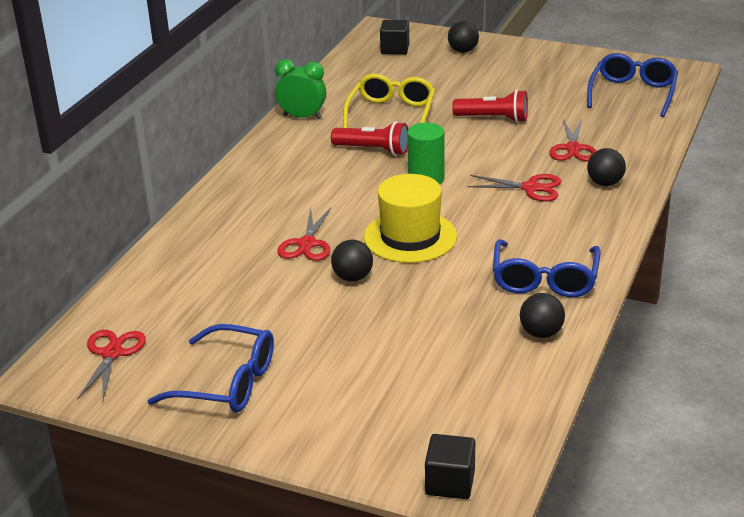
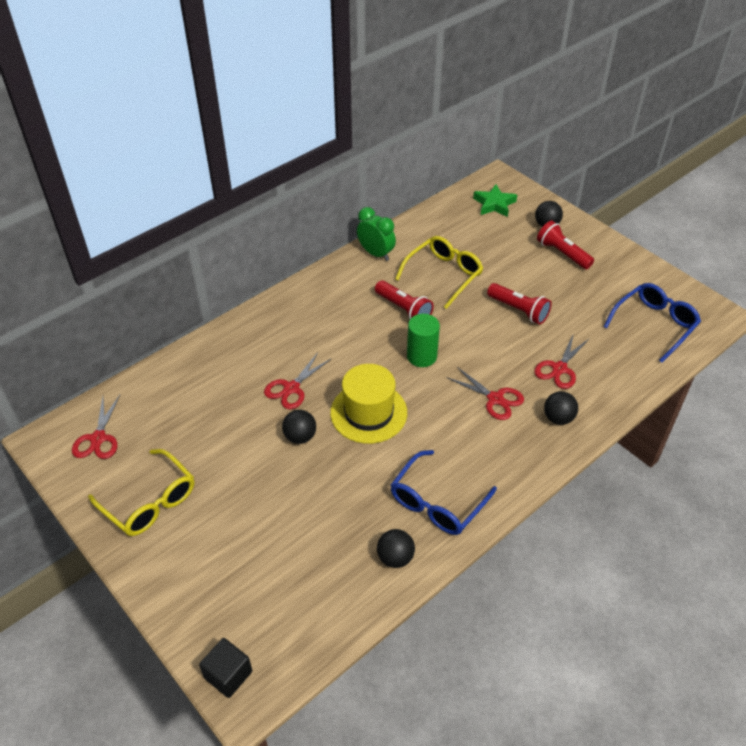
camera: 25 degrees right, 15 degrees up
red scissors [77,330,146,401] -> red scissors turned 150 degrees clockwise [72,395,120,459]
blue glasses [148,324,274,412] -> yellow glasses [88,449,194,536]
black cube [380,20,409,55] -> green star [473,184,517,217]
none -> red flashlight [537,221,594,269]

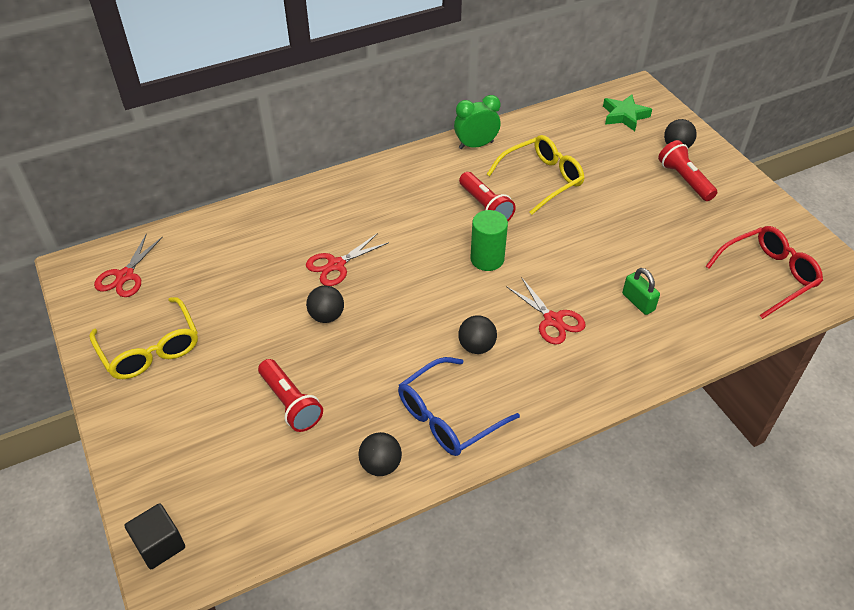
camera: 15 degrees right, 0 degrees up
yellow hat [330,364,407,444] -> none
green clock [357,207,396,261] -> green clock turned 75 degrees counterclockwise [454,95,501,149]
red flashlight [487,283,552,325] -> red flashlight moved to [258,359,323,432]
red scissors [534,333,589,389] -> green padlock [622,268,660,315]
black ball [544,391,578,425] -> black ball moved to [458,315,497,354]
blue glasses [604,283,701,363] -> red glasses [705,226,823,319]

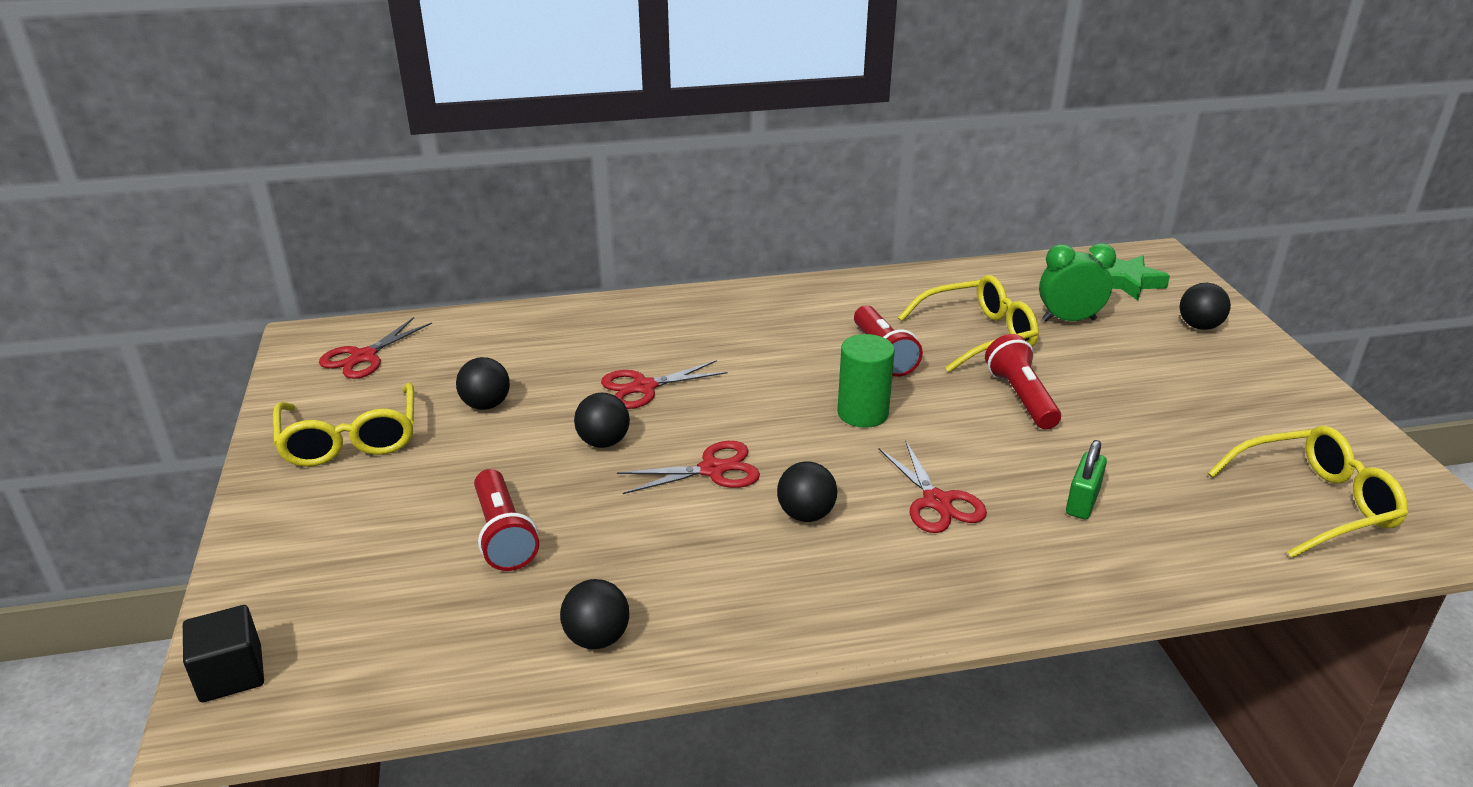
camera: 15 degrees right, 15 degrees down
blue glasses [398,357,520,456] -> none
green clock [454,95,501,149] -> green clock moved to [1039,243,1116,322]
green padlock [622,268,660,315] -> green padlock turned 45 degrees clockwise [1066,440,1107,519]
red flashlight [658,140,717,201] -> red flashlight moved to [985,334,1061,429]
red glasses [705,226,823,319] -> yellow glasses [1208,426,1408,558]
none -> black ball [456,357,510,410]
none -> red scissors [617,441,760,494]

